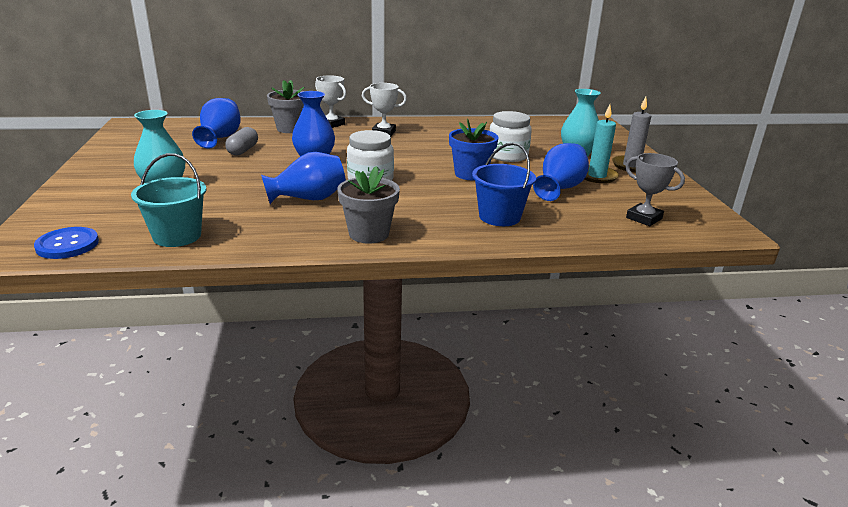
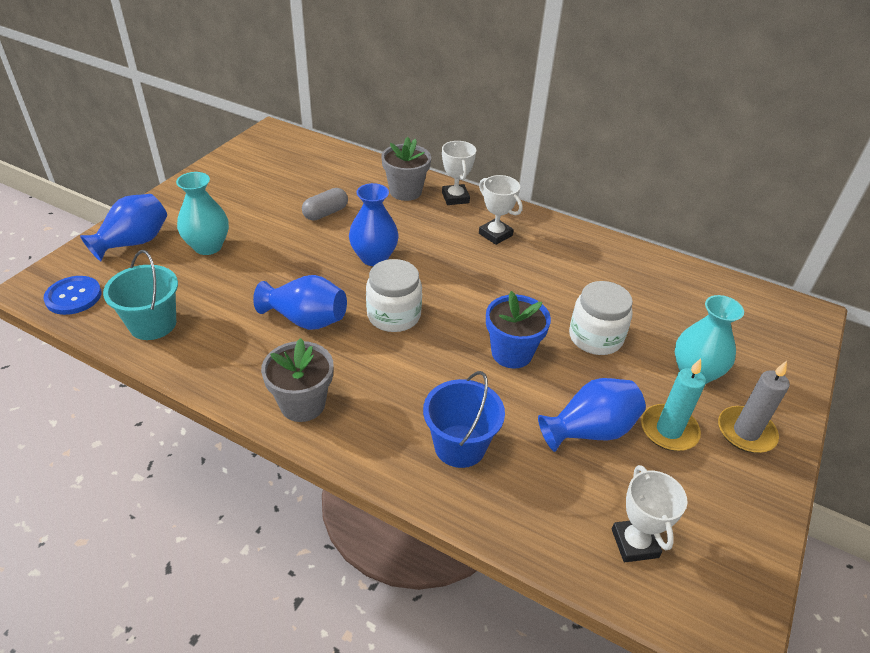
camera: 35 degrees right, 15 degrees up
blue vase [192,98,241,149] -> blue vase moved to [80,194,167,261]
grey trophy [626,153,685,226] -> white trophy [612,465,687,562]

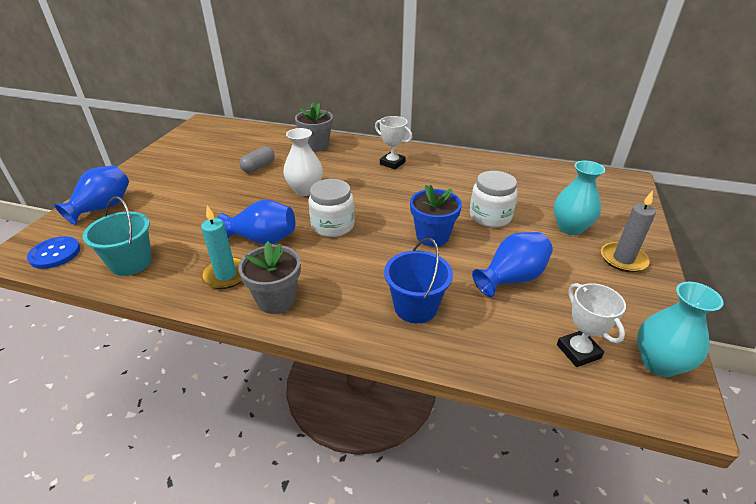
camera: 10 degrees left, 5 degrees down
turquoise vase [176,172,229,255] -> turquoise vase moved to [637,282,724,377]
blue vase [349,183,399,266] -> white vase [283,128,323,196]
white trophy [442,141,476,205] -> none
turquoise candle [641,358,706,451] -> turquoise candle moved to [201,205,242,289]

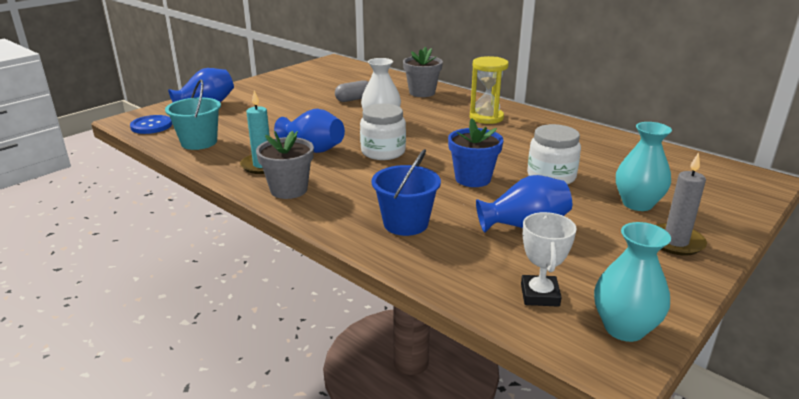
camera: 25 degrees right, 10 degrees down
white trophy [375,116,413,169] -> yellow hourglass [470,56,509,124]

